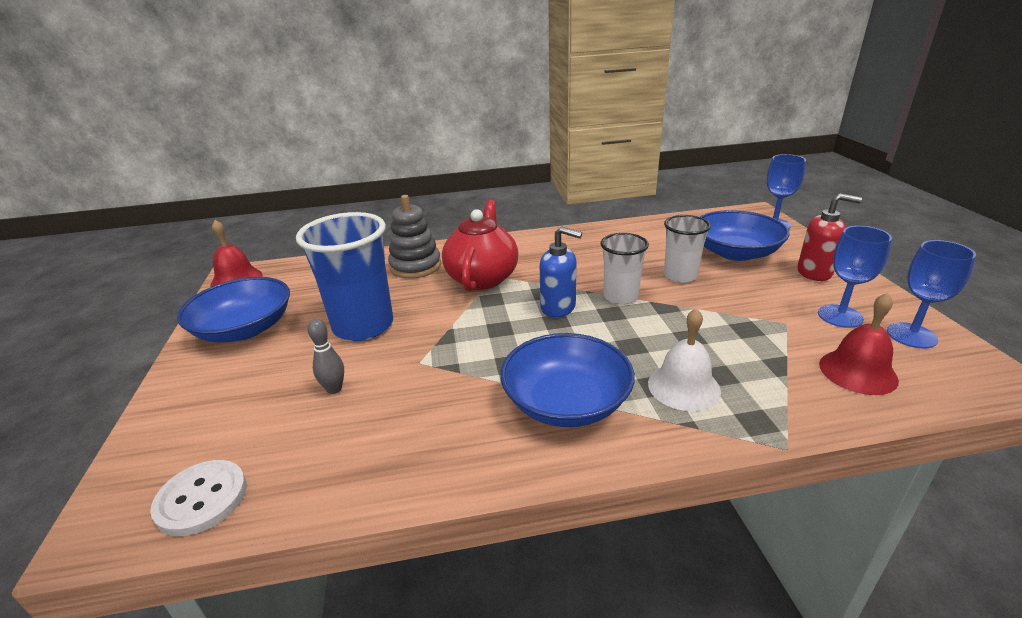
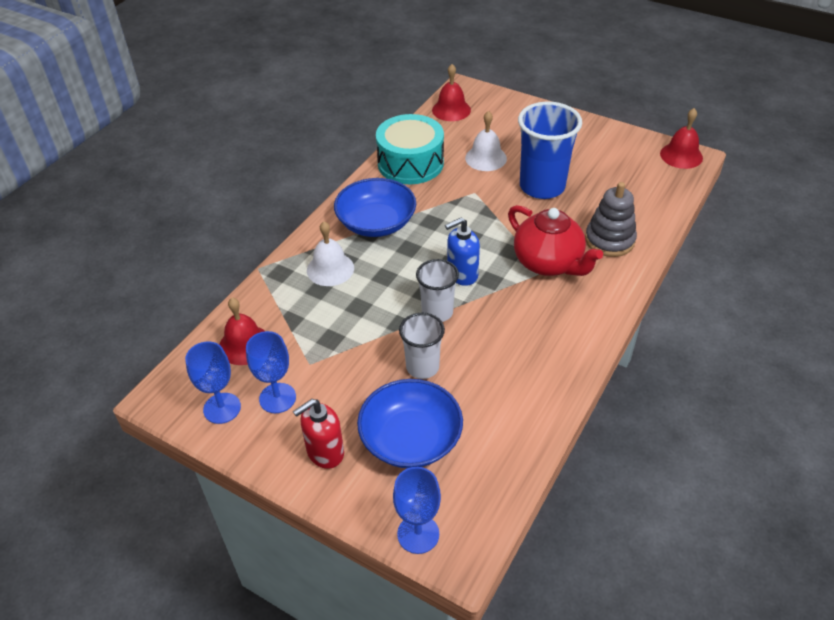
camera: 130 degrees right, 15 degrees up
white button [150,460,247,536] -> red bell [432,64,471,121]
blue bowl [177,277,290,342] -> none
grey bowling pin [308,319,344,394] -> white bell [465,111,507,171]
none -> turquoise drum [376,114,444,184]

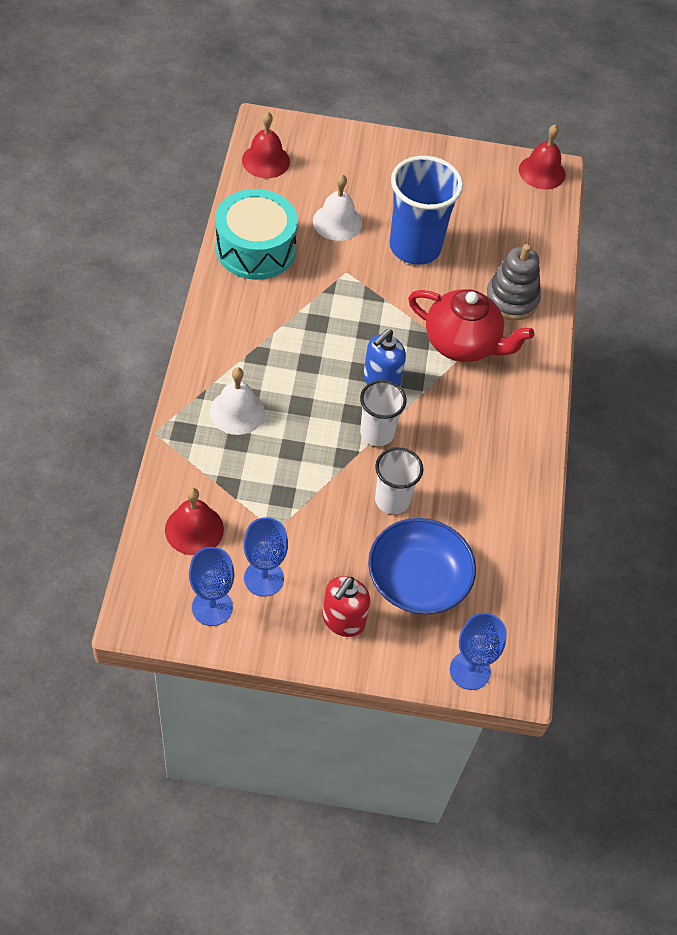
camera: 30 degrees left, 10 degrees up
blue bowl [334,178,416,237] -> none

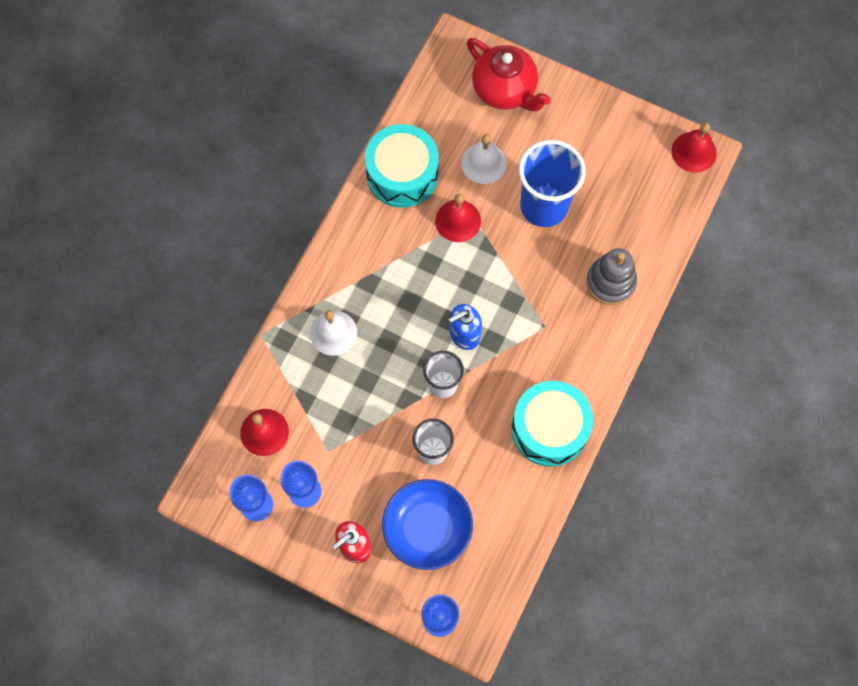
camera: 25 degrees right, 15 degrees up
red bell [242,112,290,178] -> red bell moved to [435,194,481,242]
red teapot [408,289,534,362] -> red teapot moved to [467,38,551,111]
none -> turquoise drum [512,381,593,467]

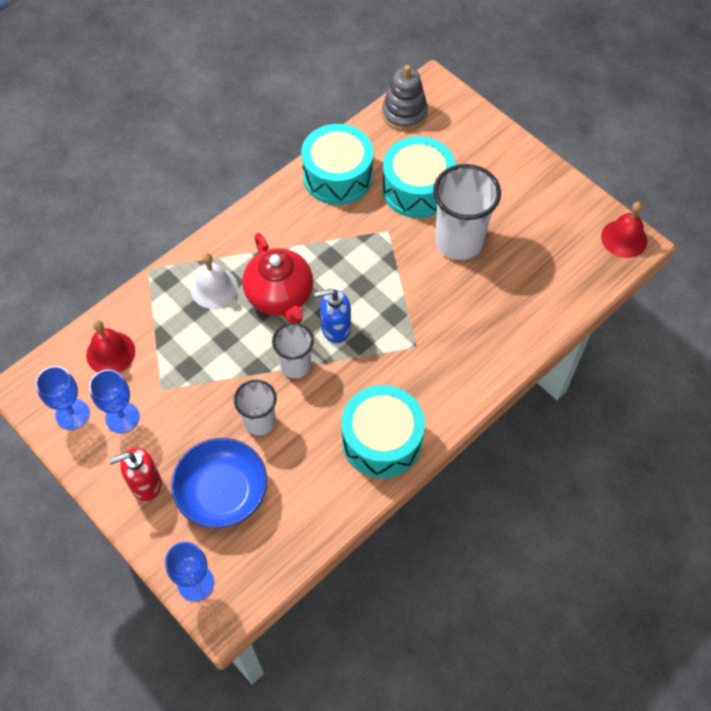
camera: 20 degrees right, 10 degrees down
red bell [435,194,481,242] -> none
white bell [461,134,506,184] -> turquoise drum [382,136,456,218]
red teapot [467,38,551,111] -> red teapot moved to [243,233,313,323]
blue cup [519,140,586,227] -> white cup [433,164,501,260]
grey stacking toy [586,248,637,305] -> grey stacking toy moved to [382,65,428,131]

